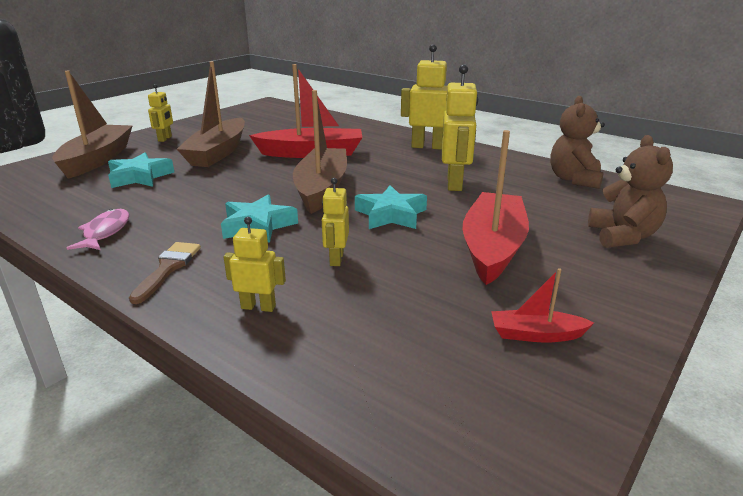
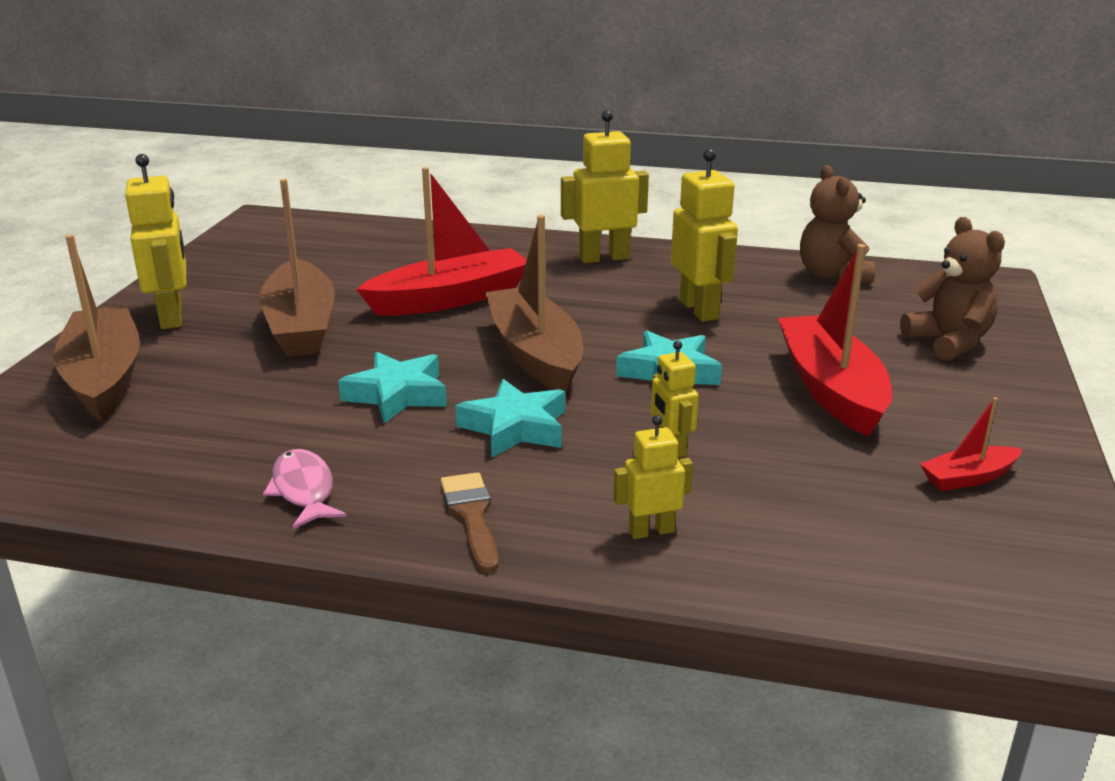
camera: 25 degrees left, 0 degrees up
turquoise star [108,152,174,188] -> turquoise star moved to [338,352,447,423]
yellow robot [148,84,173,142] -> yellow robot [125,154,186,329], size x1.74

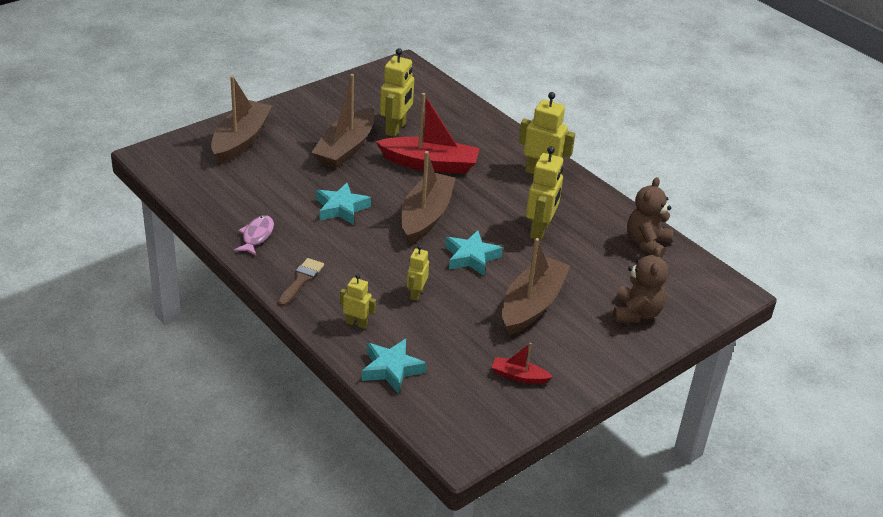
camera: 35 degrees right, 10 degrees up
yellow robot [125,154,186,329] -> yellow robot moved to [380,48,414,137]
turquoise star [455,379,565,458] -> turquoise star moved to [362,339,426,394]
red boat [778,244,892,437] -> brown boat [502,238,570,335]

